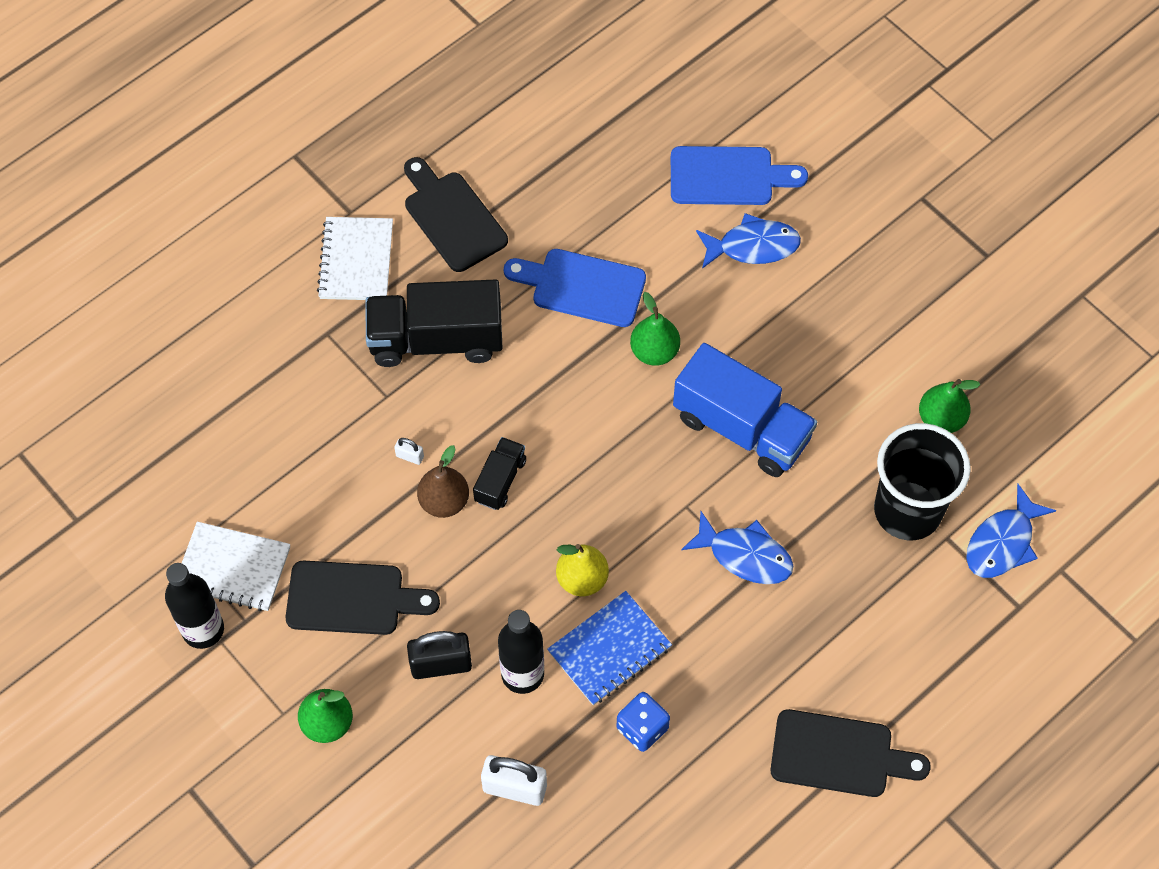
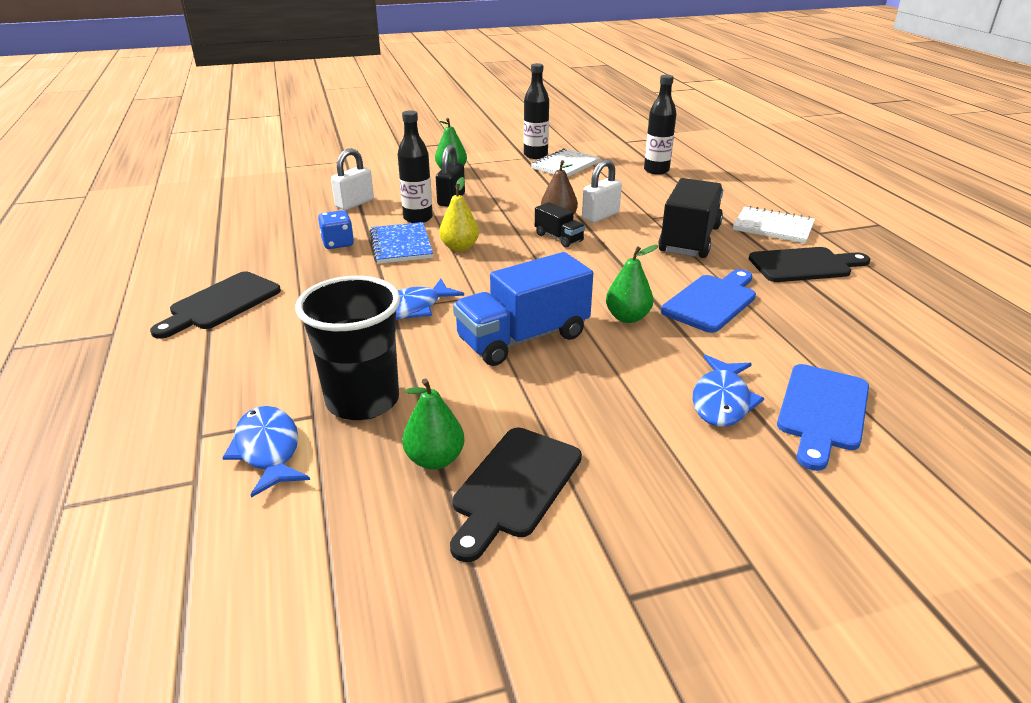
camera: 115 degrees right, 30 degrees down
black cutting board [286,560,440,635] -> black cutting board moved to [450,428,582,562]
white padlock [394,438,424,465] -> white padlock [582,159,622,223], size x2.12
none -> black bottle [644,75,677,175]

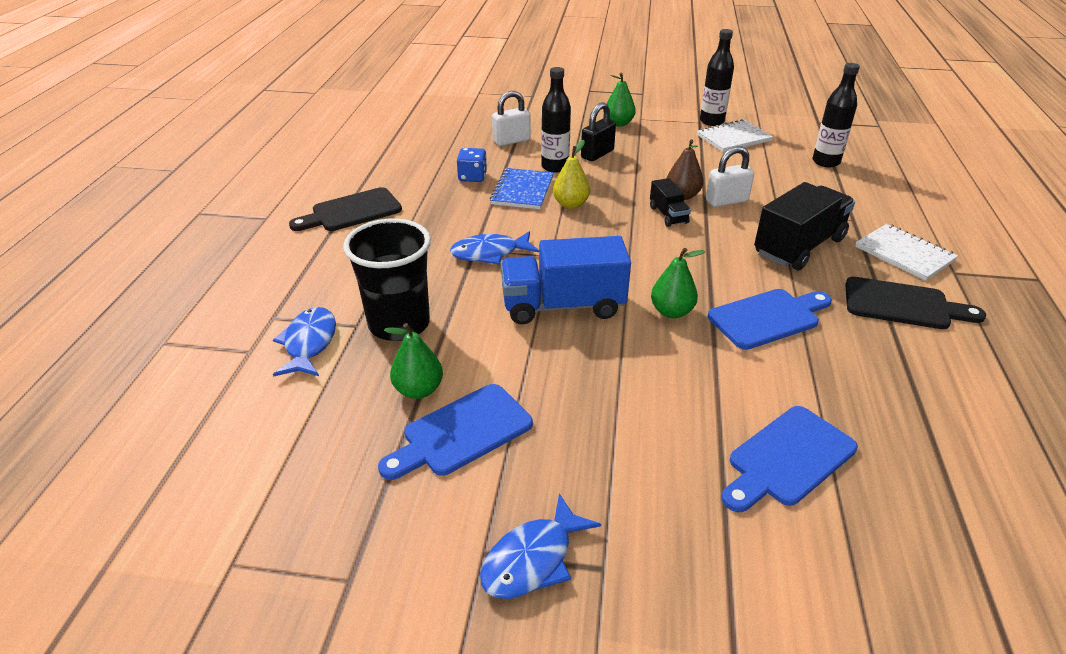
camera: 25 degrees right, 5 degrees up
black cutting board [450,428,582,562] -> blue cutting board [378,384,533,480]
blue fish [693,355,764,427] -> blue fish moved to [480,493,601,599]

